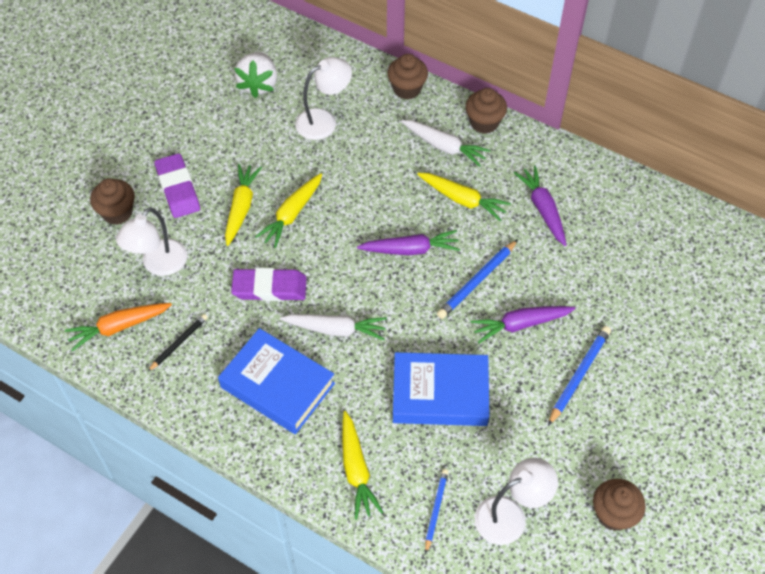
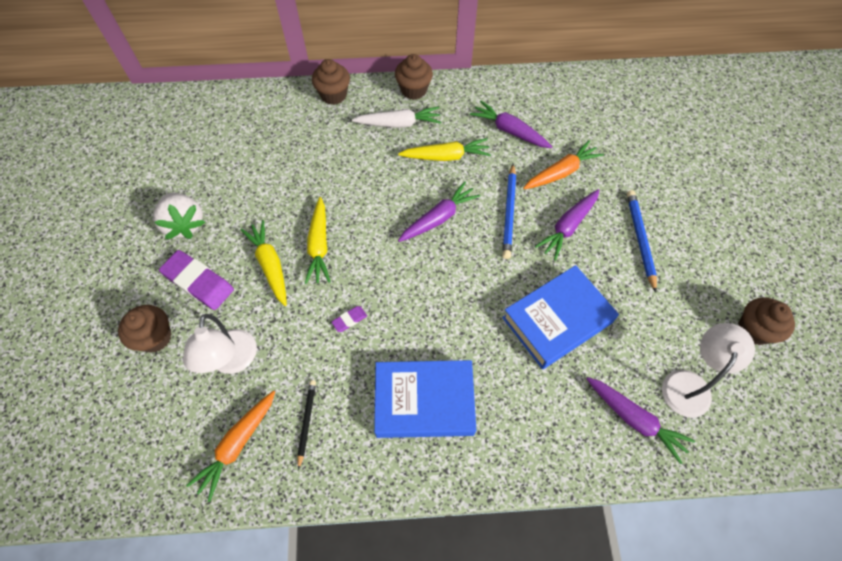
camera: 35 degrees left, 5 degrees up
purple eraser [231,268,307,301] -> purple eraser [332,306,367,332], size x0.46
white strawberry [234,52,277,98] -> white strawberry moved to [153,192,205,239]
white carrot [280,314,387,340] -> none
white lamp [295,57,352,140] -> none
yellow carrot [342,411,384,520] -> none
blue pencil [425,469,448,554] -> purple carrot [586,377,695,464]
none -> orange carrot [523,140,604,189]

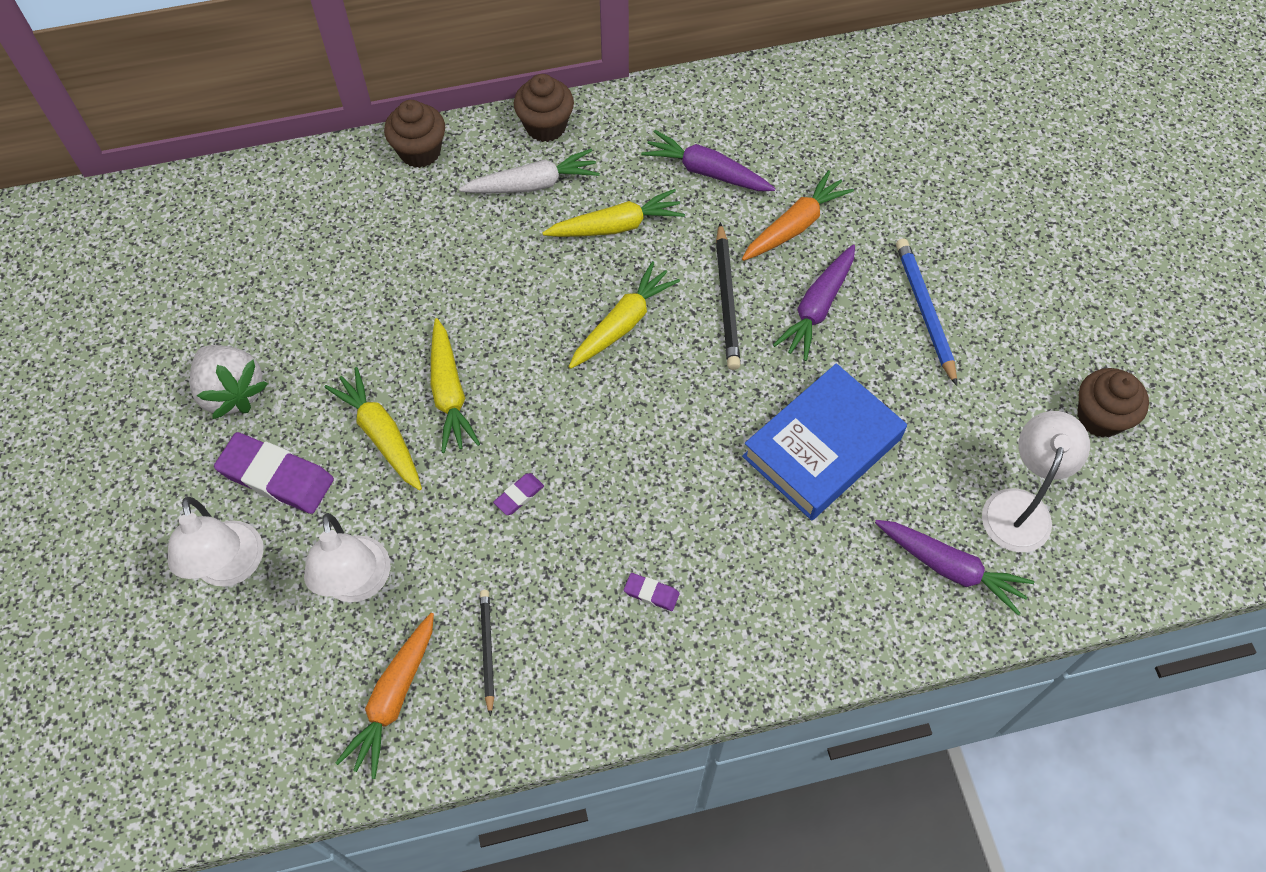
camera: 10 degrees left, 0 degrees up
brown cupcake [118,305,172,353] -> white lamp [168,497,263,586]
blue book [374,360,476,438] -> purple eraser [624,573,679,611]
purple carrot [398,181,481,242] -> yellow carrot [569,261,680,369]
blue pencil [502,164,516,259] -> black pencil [716,222,740,370]

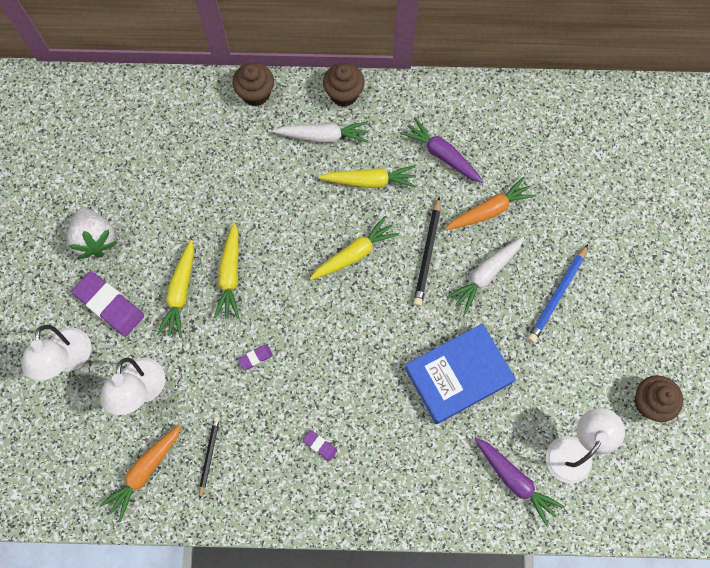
camera: 15 degrees right, 10 degrees up
yellow carrot [324,367,422,491] -> yellow carrot turned 150 degrees counterclockwise [157,240,194,338]
purple carrot [773,244,855,361] -> white carrot [447,237,524,314]
blue pencil [896,238,957,386] -> blue pencil turned 150 degrees counterclockwise [527,244,588,343]

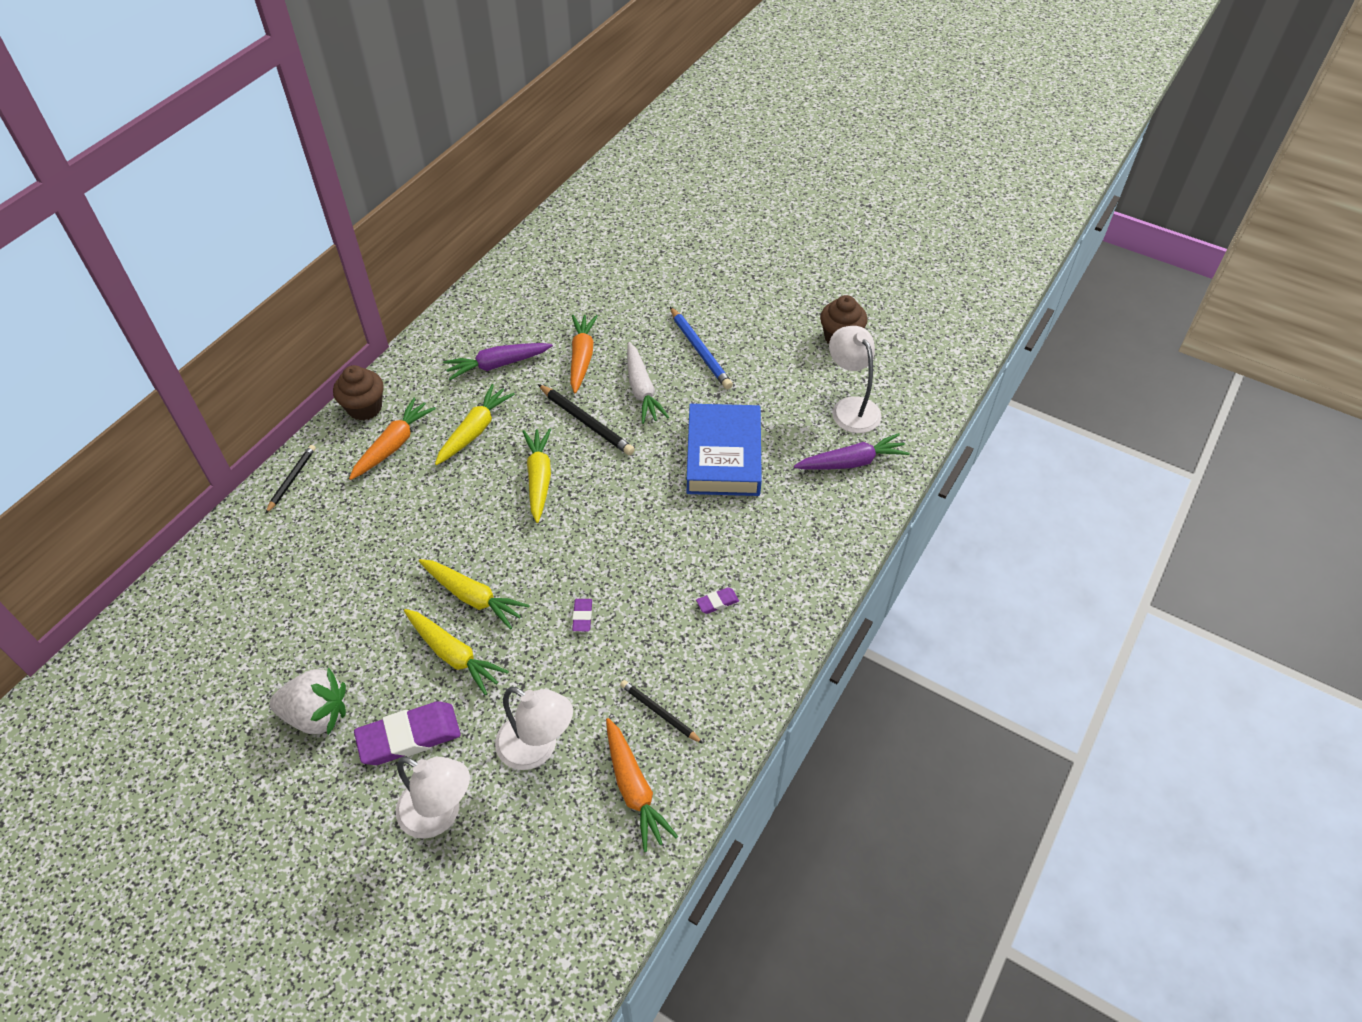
camera: 60 degrees left, 20 degrees down
brown cupcake [232,62,274,106] -> black pencil [265,445,316,514]
white carrot [273,121,369,143] -> orange carrot [349,398,436,480]

